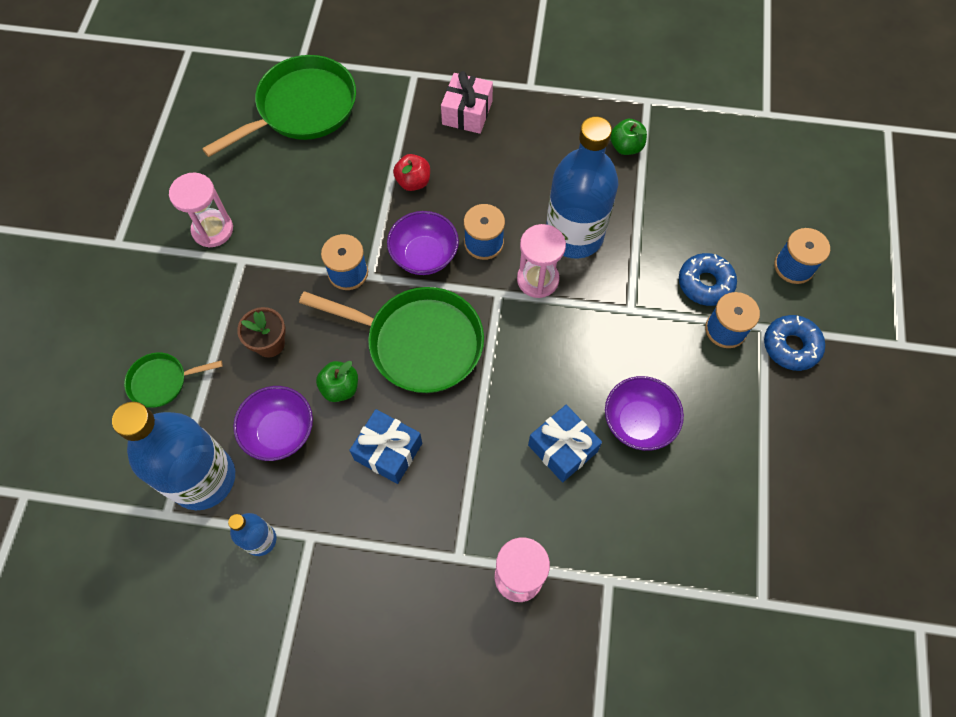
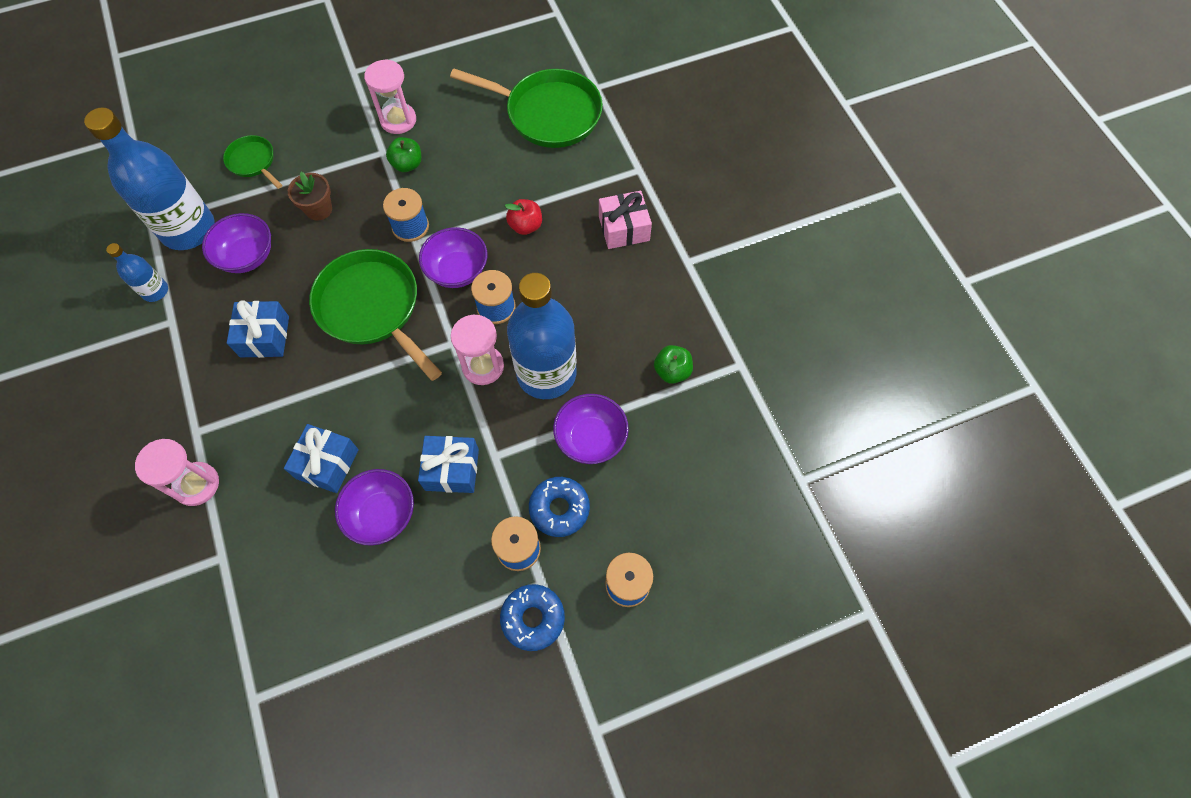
camera: 60 degrees right, 0 degrees up
green pan [299,287,484,393] -> green pan turned 150 degrees clockwise [309,249,442,381]
green apple [316,361,358,402] -> green apple moved to [386,137,421,172]
none -> blue gift [418,436,479,493]
none -> purple bowl [553,394,629,464]

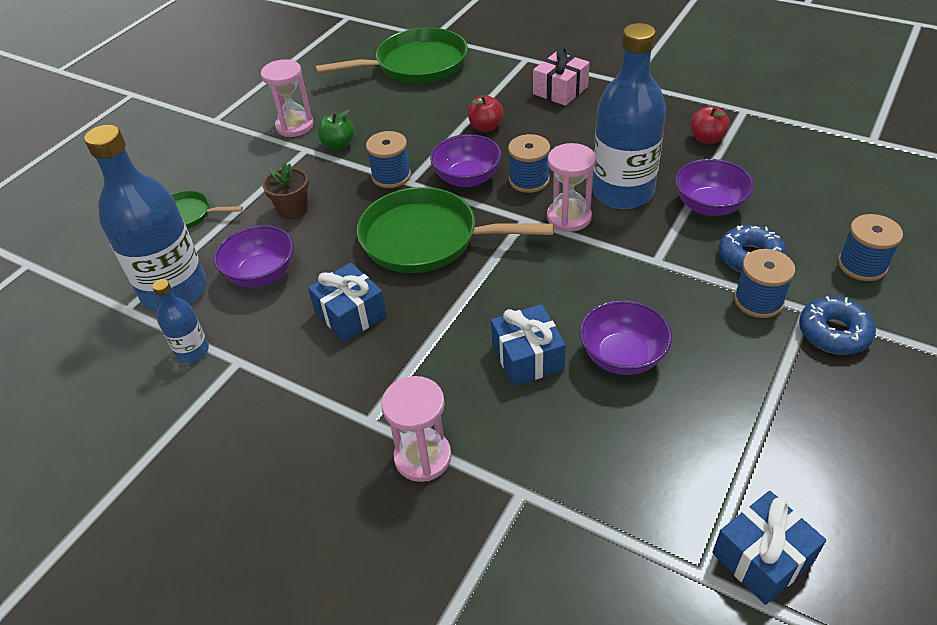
camera: 35 degrees left, 20 degrees down
blue gift [418,436,479,493] -> blue gift moved to [712,491,826,605]
green apple [654,345,693,384] -> red apple [690,106,730,144]

